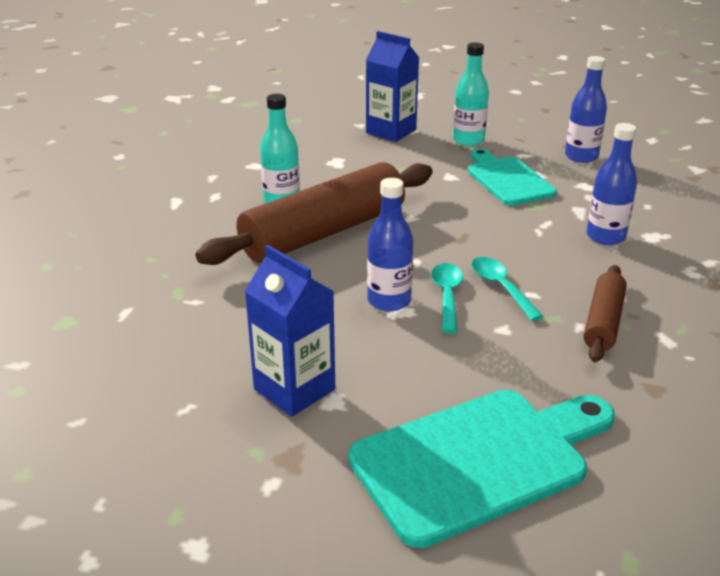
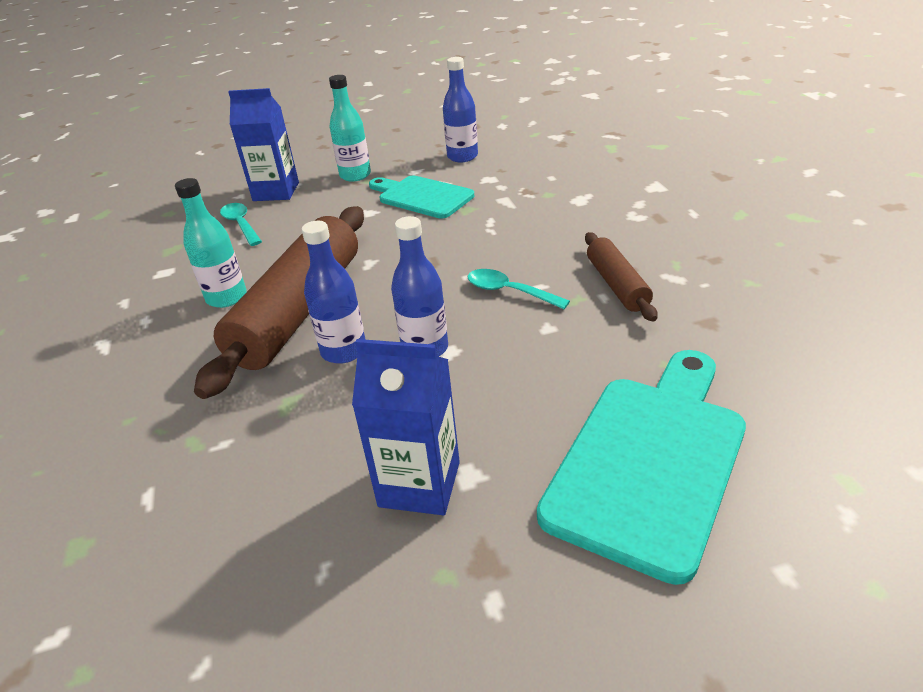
camera: 30 degrees left, 5 degrees up
turquoise spoon [431,263,463,333] -> turquoise spoon moved to [220,203,262,246]
blue bottle [586,123,637,245] -> blue bottle moved to [302,221,366,364]

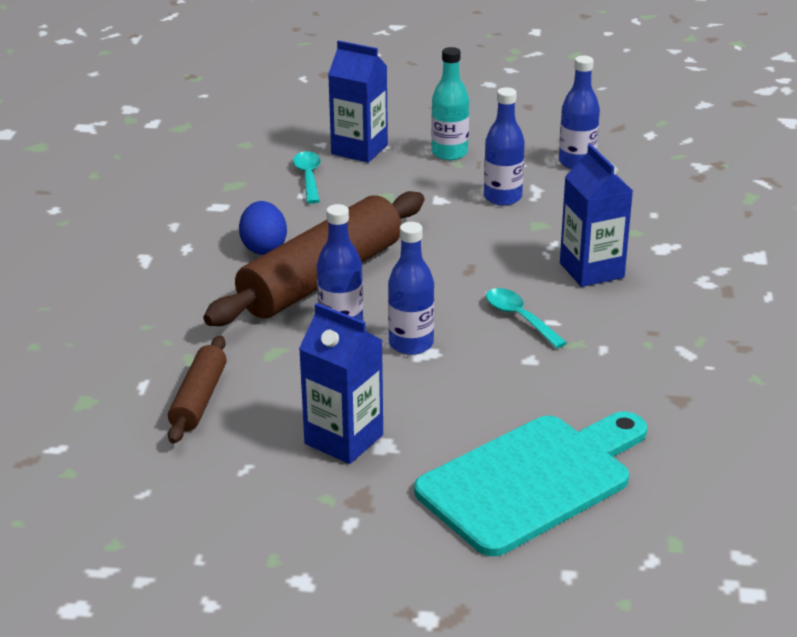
camera: 20 degrees right, 5 degrees down
turquoise bottle [175,178,247,308] -> blue egg [239,201,287,255]
turquoise cutting board [369,176,474,219] -> blue bottle [484,87,525,206]
brown rolling pin [585,232,657,321] -> brown rolling pin moved to [168,336,227,444]
none -> blue carton [560,144,633,287]

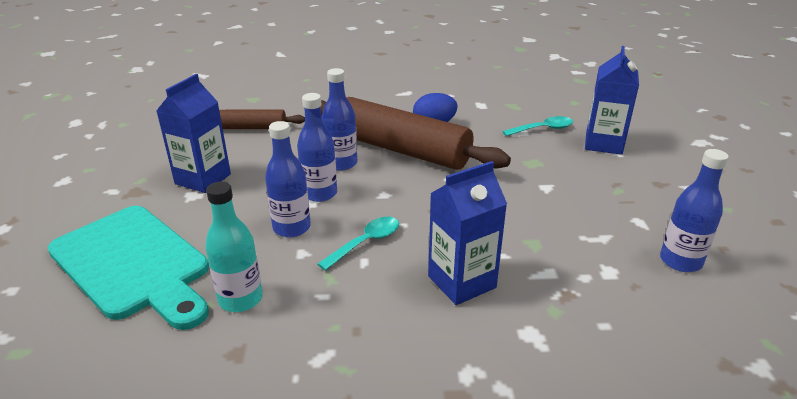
camera: 80 degrees right, 0 degrees up
turquoise bottle [431,47,469,160] -> turquoise bottle moved to [205,182,263,312]
blue bottle [484,87,525,206] -> blue bottle moved to [265,121,311,237]

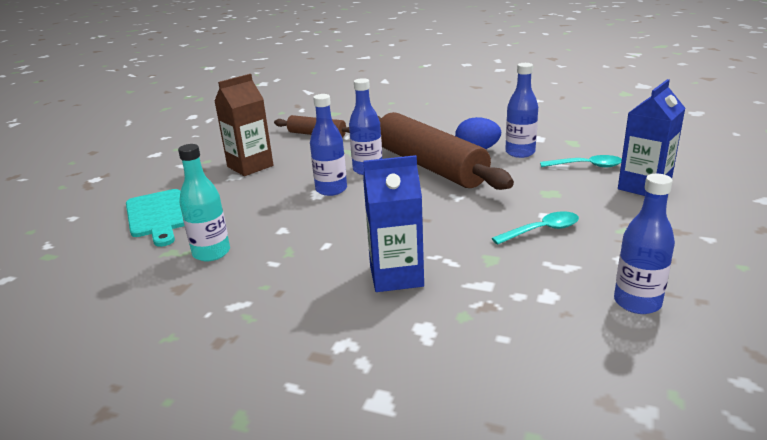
camera: 25 degrees right, 5 degrees down
turquoise cutting board [48,206,209,330] -> turquoise cutting board [126,189,184,247], size x0.66
blue carton [156,74,231,193] -> brown carton [214,74,273,176]
blue bottle [265,121,311,237] -> blue bottle moved to [505,63,538,158]
turquoise spoon [318,217,399,271] -> turquoise spoon moved to [492,211,579,245]

